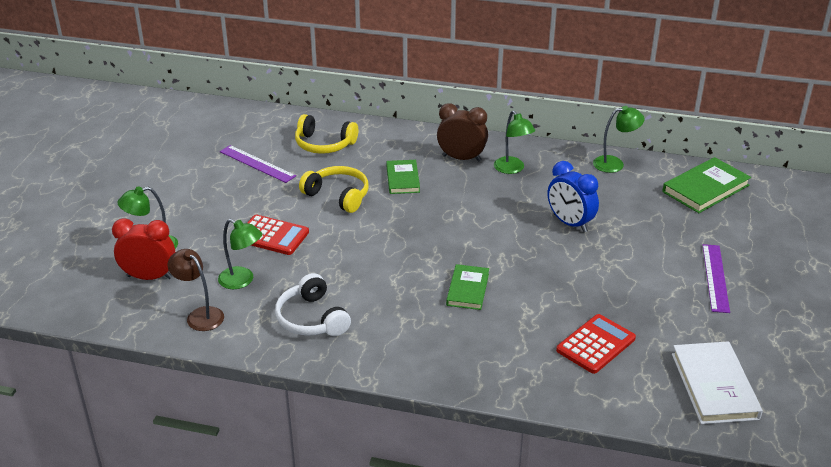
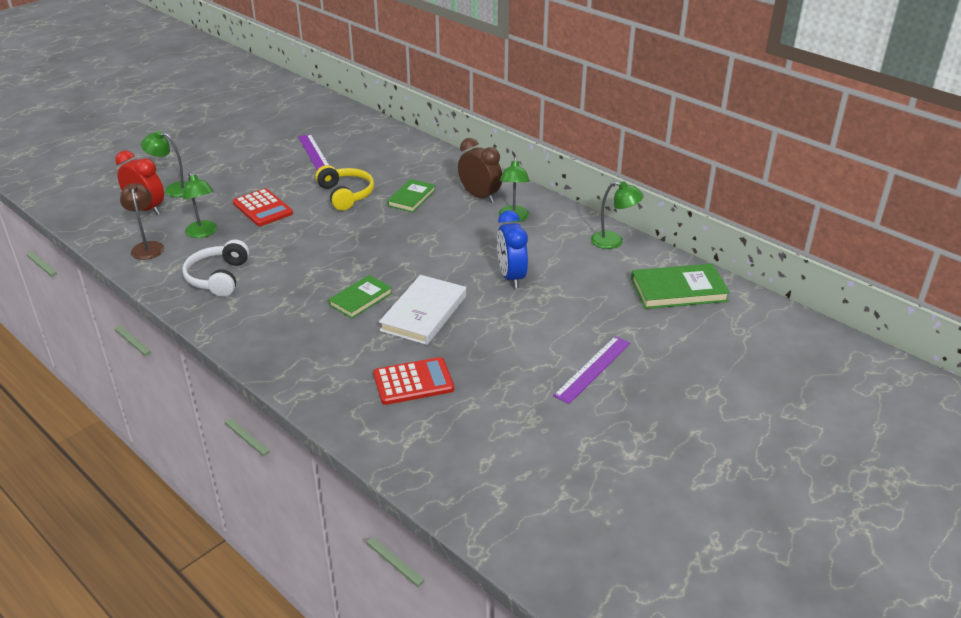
camera: 30 degrees right, 0 degrees up
yellow headphones [295,114,358,154] -> none
white book [672,341,763,424] -> white book moved to [379,275,466,345]

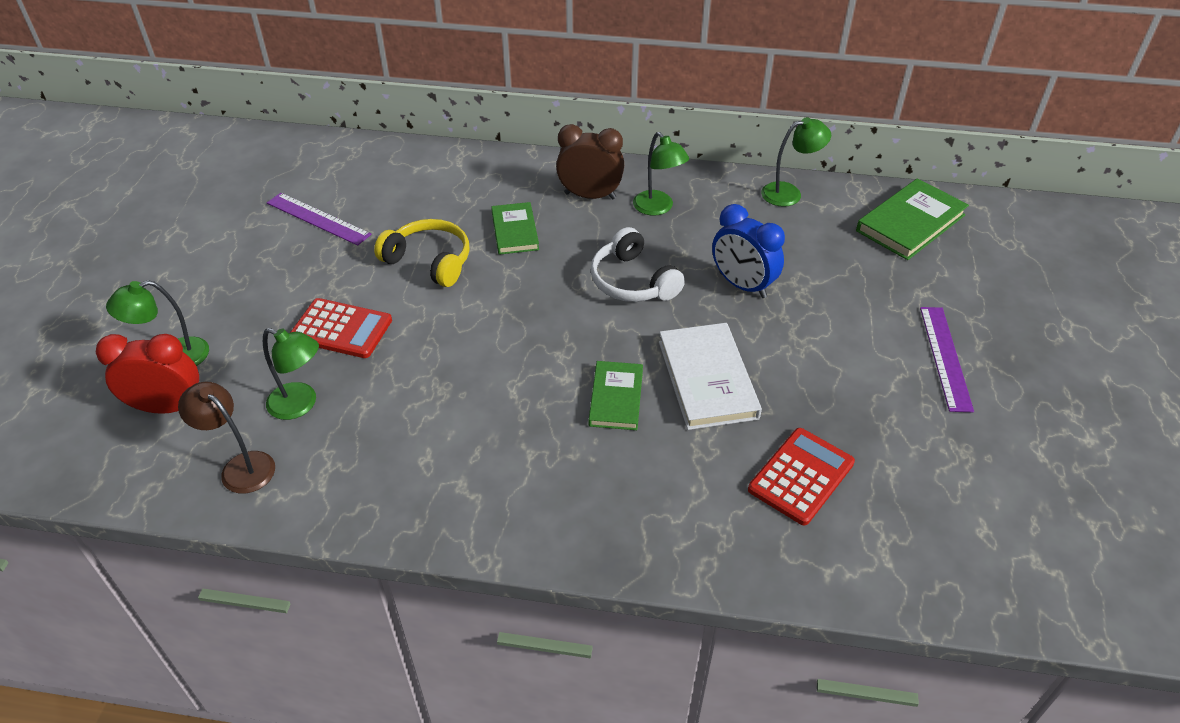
camera: 35 degrees left, 10 degrees up
white headphones [182,239,249,297] -> white headphones moved to [591,227,685,302]

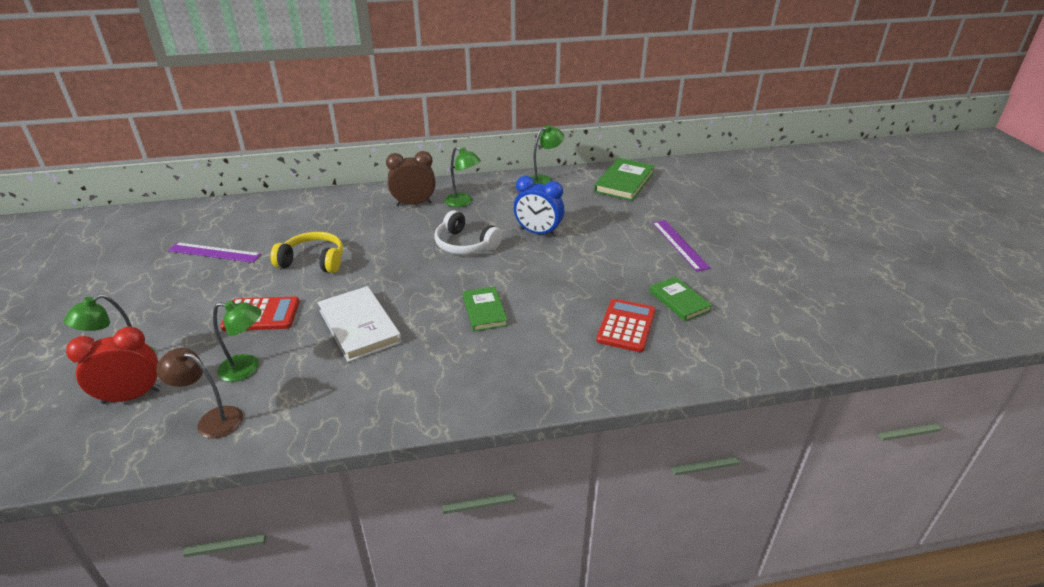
camera: 20 degrees left, 10 degrees down
green book [491,202,539,255] -> green book moved to [649,277,712,322]
white book [659,323,762,430] -> white book moved to [317,286,402,362]

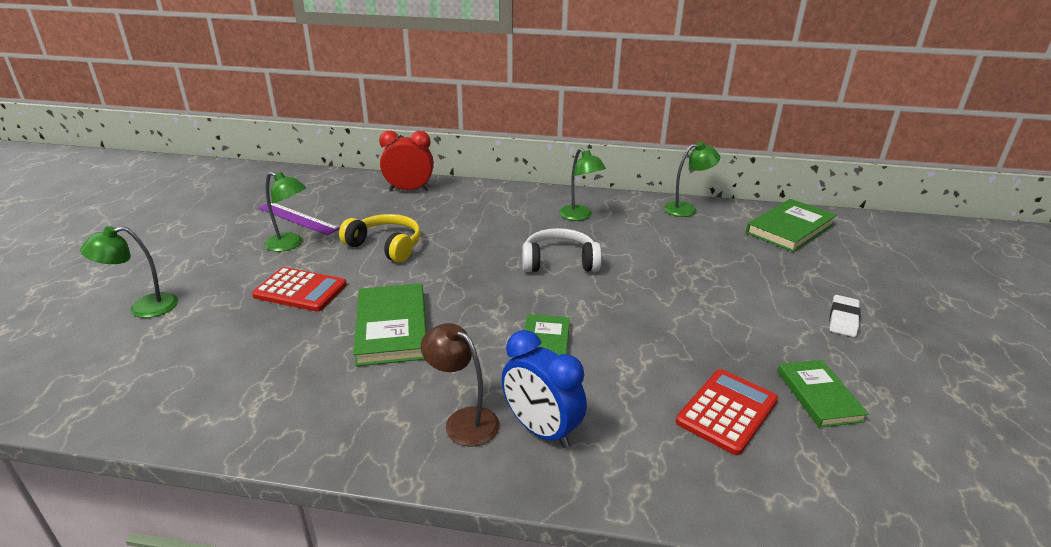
camera: 20 degrees right, 5 degrees down
red clock [66,327,161,404] -> red clock moved to [379,130,434,191]
brown lamp [156,348,243,439] -> brown lamp moved to [421,323,500,446]
green lamp [213,300,262,382] -> green lamp moved to [264,172,306,252]
white book [317,286,402,362] -> green book [353,284,426,366]
brown clock [386,151,436,206] -> none
white headphones [434,210,502,254] -> white headphones turned 120 degrees clockwise [522,228,602,272]
blue clock [514,176,565,237] -> blue clock moved to [502,330,587,448]
purple ruler [652,220,711,272] -> white eraser [829,295,860,337]

